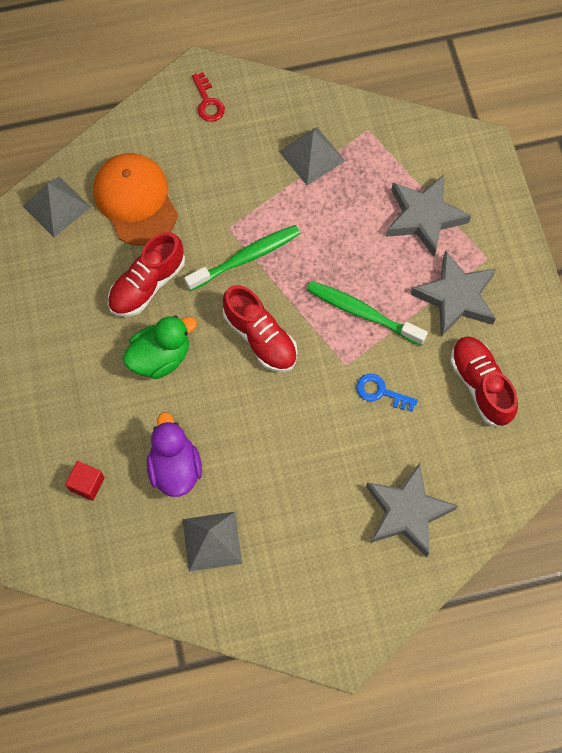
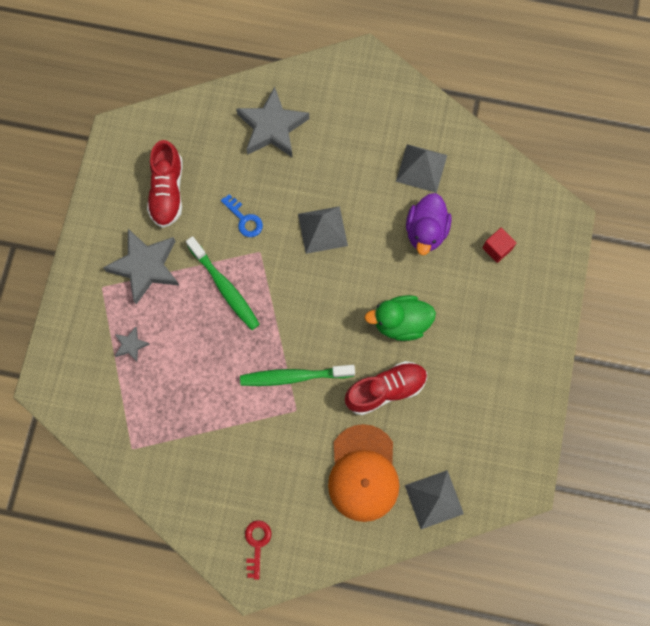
camera: 155 degrees left, 5 degrees up
red shoe [223,285,298,372] -> none
grey pyramid [279,127,345,186] -> grey pyramid moved to [298,206,348,254]
grey star [386,175,471,257] -> grey star [115,326,150,362], size x0.46

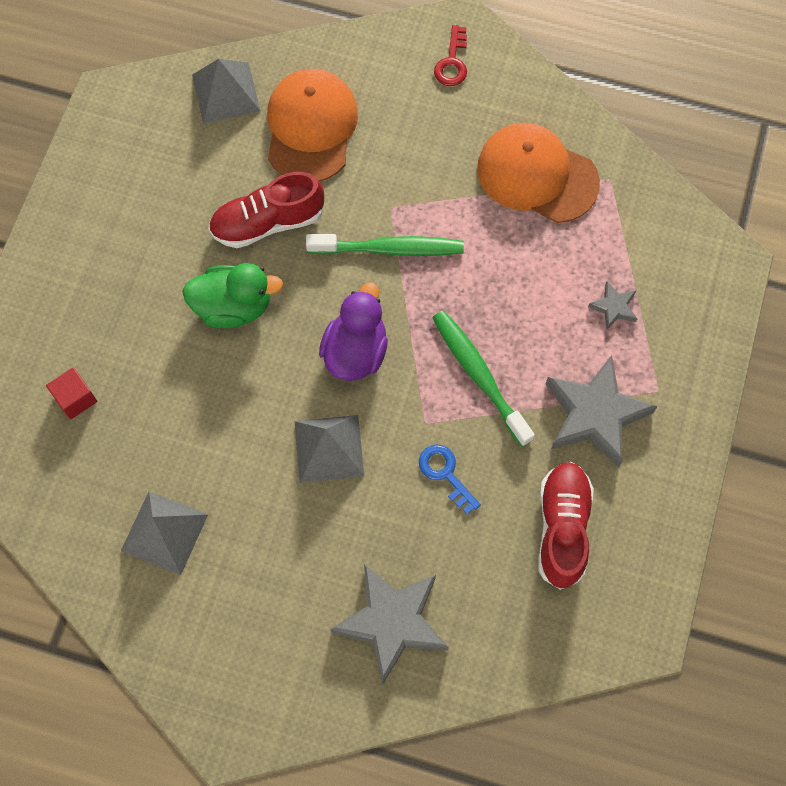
camera: 175 degrees left, 5 degrees down
purple duck [406,193,452,255] -> purple duck moved to [319,282,388,381]
none -> orange cap [477,123,600,223]

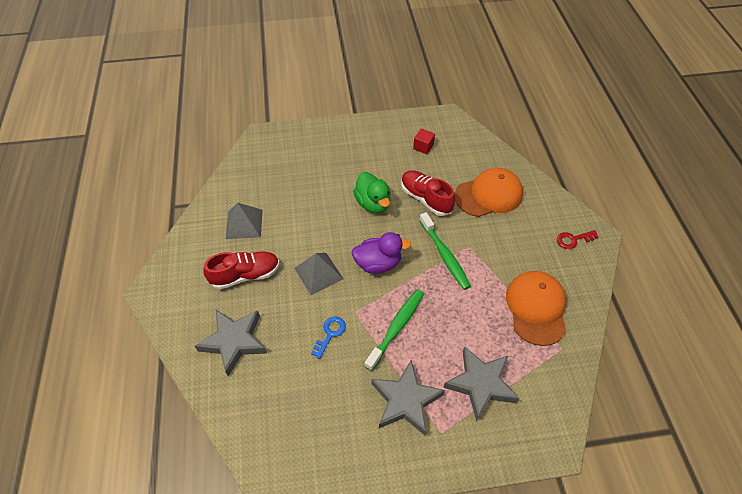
camera: 65 degrees right, 15 degrees down
red cube [46,367,97,419] -> red cube moved to [413,128,435,154]
grey pyramid [192,59,261,124] -> none
red shoe [539,462,594,590] -> red shoe moved to [203,251,280,289]
grey star [588,281,637,330] -> grey star [443,346,519,421], size x2.17

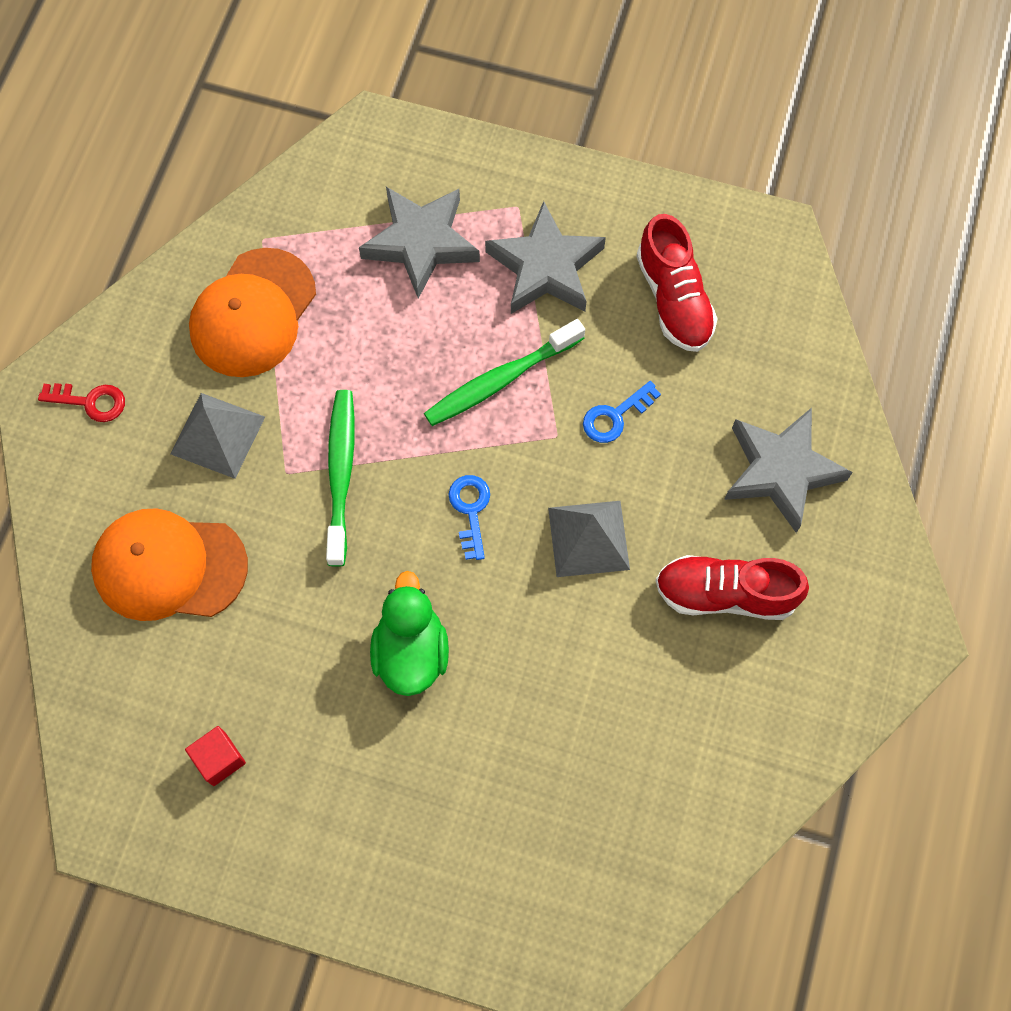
camera: 155 degrees left, 15 degrees up
grey pyramid [226,202,262,239] -> grey pyramid moved to [170,393,265,479]
purple duck [351,232,411,274] -> blue key [449,475,490,560]
red shoe [401,170,455,216] -> red shoe moved to [636,214,718,352]

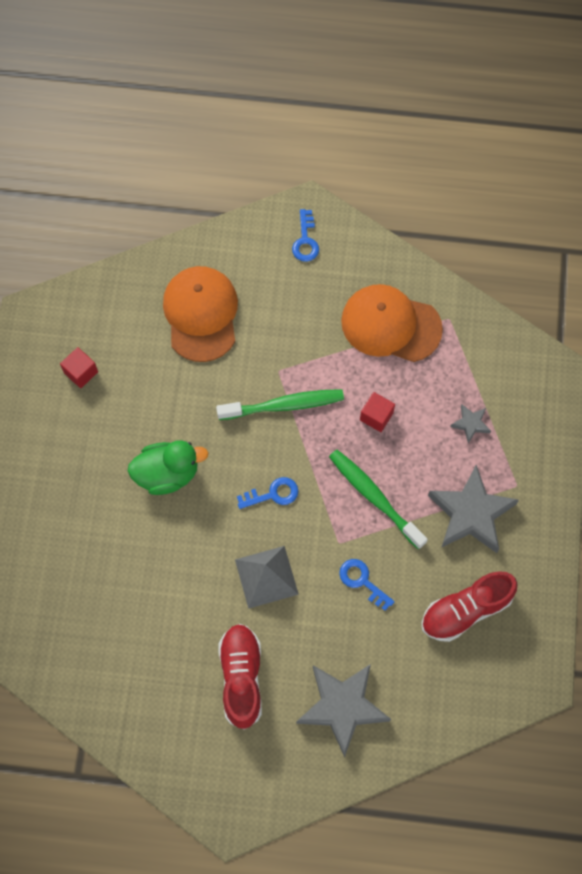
camera: 80 degrees right, 0 degrees up
red key [38,383,125,422] -> blue key [292,209,319,262]
grey pyramid [170,393,265,479] -> none
grey star [359,187,480,299] -> grey star [450,404,491,443], size x0.46
none -> red cube [360,392,395,432]

